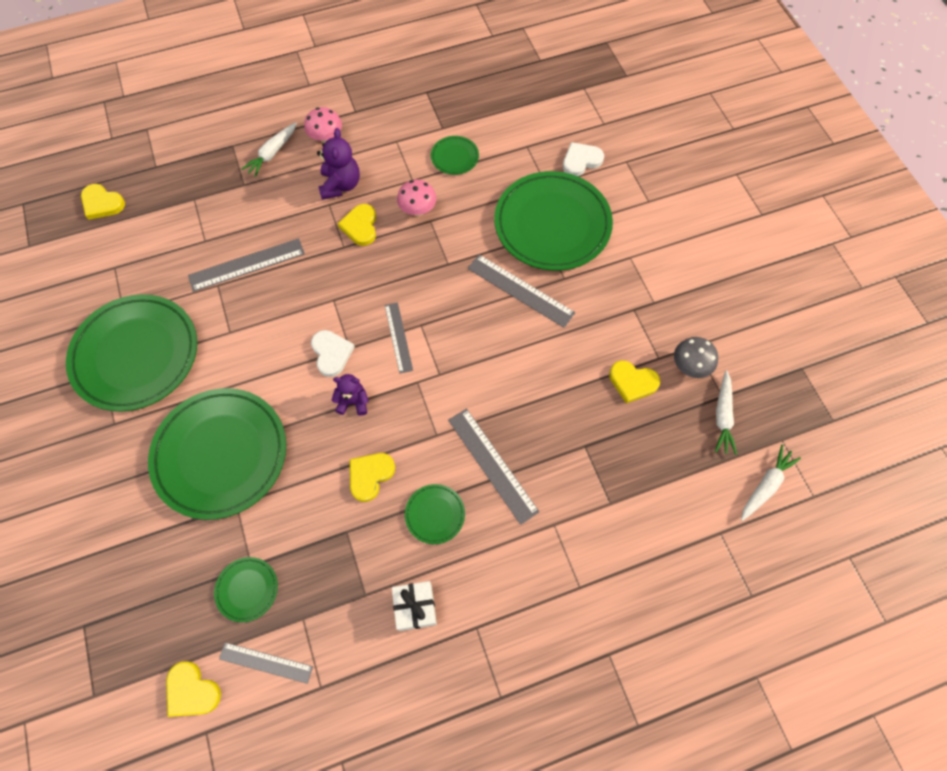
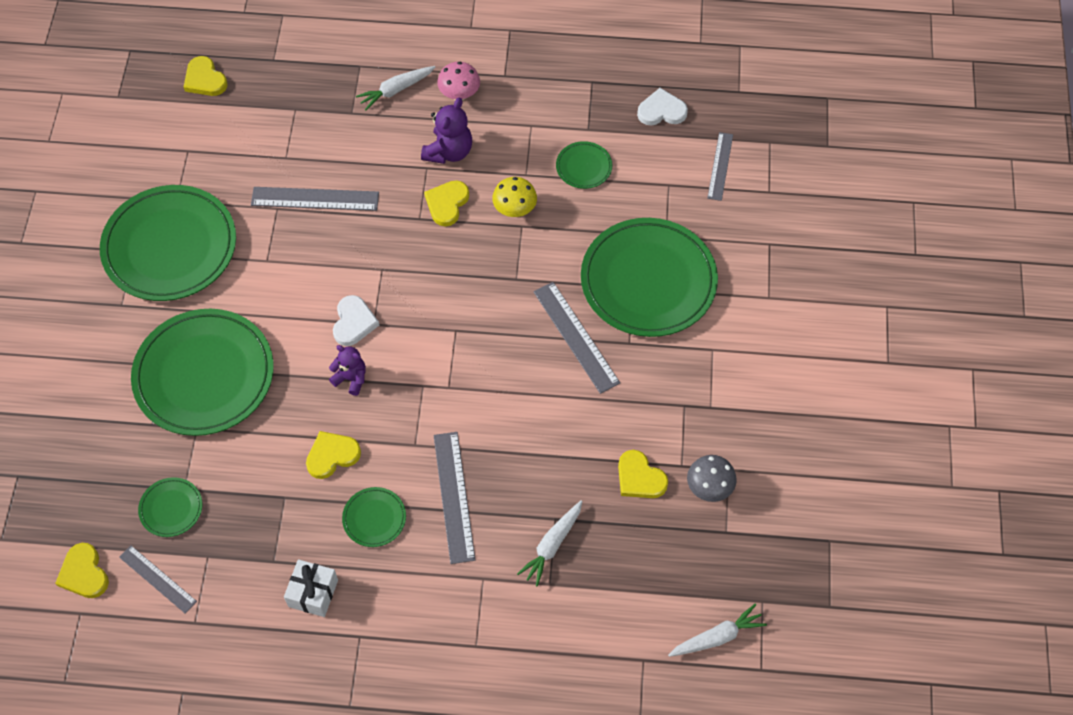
camera: 25 degrees right, 5 degrees down
grey ruler [385,302,413,374] -> grey ruler moved to [707,132,733,201]
pink mushroom [397,180,436,216] -> yellow mushroom [492,177,537,217]
white heart [563,142,604,176] -> white heart moved to [637,88,688,126]
white carrot [715,370,737,455] -> white carrot moved to [517,500,582,587]

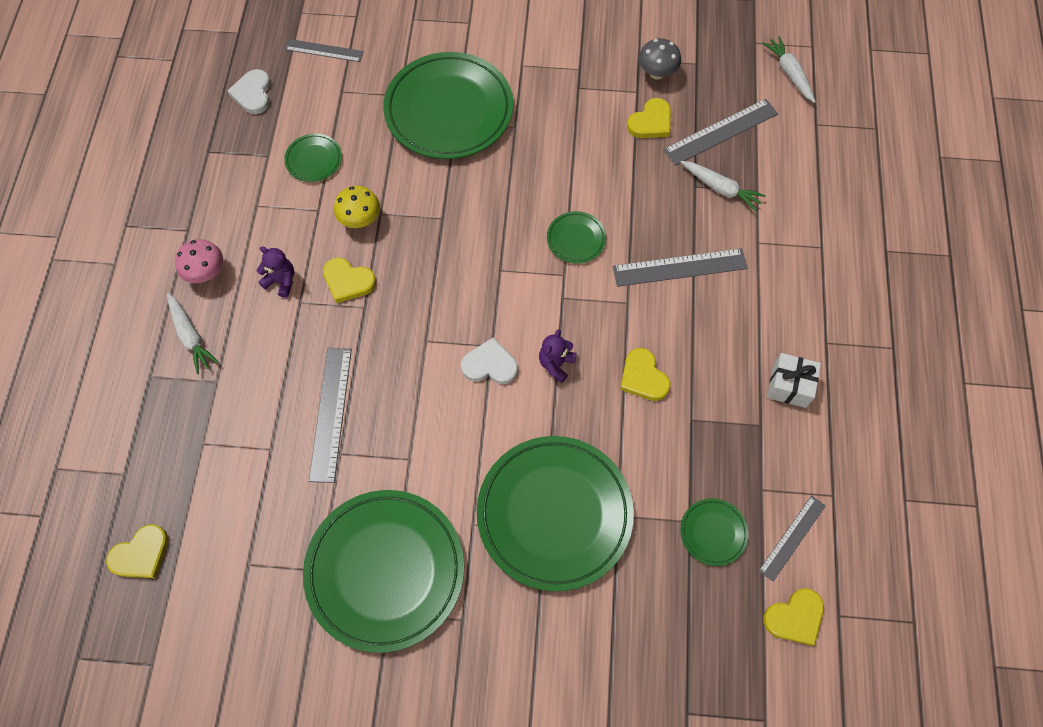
camera: 90 degrees left, 5 degrees up
green plate [342,487,406,547] -> green plate moved to [547,211,606,264]
purple teddy bear [421,98,472,164] -> purple teddy bear [257,246,294,298], size x0.66
grey ruler [534,282,620,394] -> grey ruler moved to [663,99,778,166]

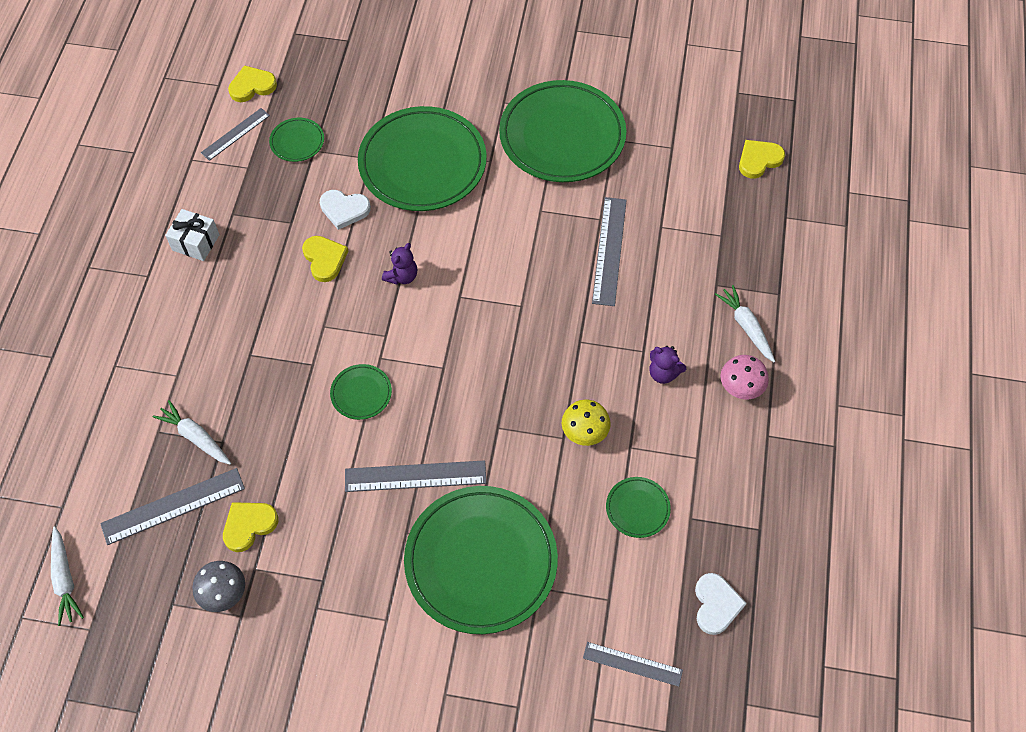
camera: 175 degrees left, 5 degrees down
yellow heart [323,258,376,303] -> none
white heart [461,337,518,384] -> white heart moved to [320,190,371,230]
grey ruler [613,248,748,287] -> grey ruler moved to [345,460,486,492]

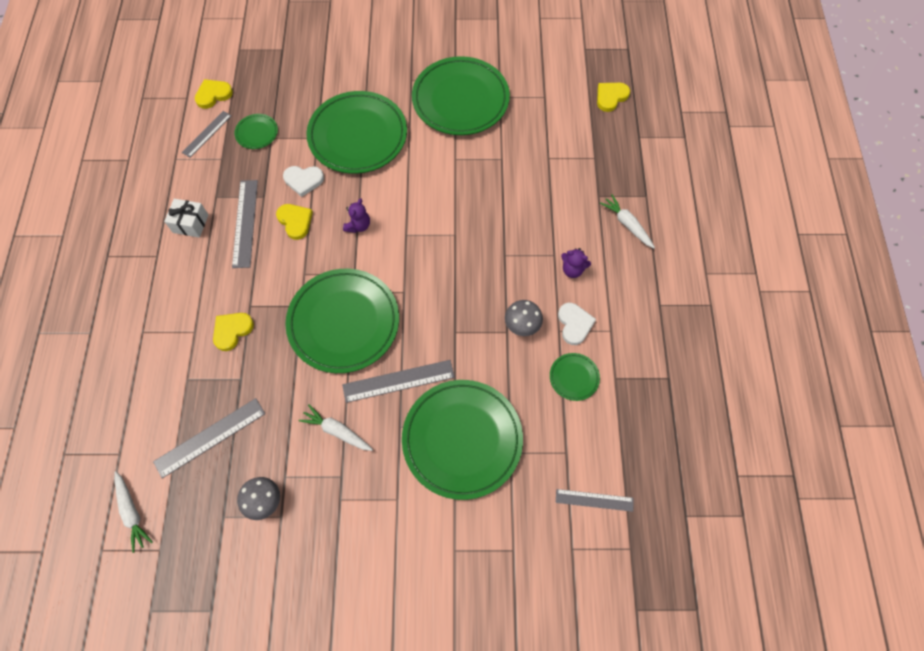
camera: 10 degrees left, 5 degrees up
white carrot [153,400,231,465] -> white carrot moved to [298,404,373,451]
yellow heart [223,502,279,552] -> yellow heart moved to [213,313,254,351]
green plate [330,364,392,420] -> green plate [285,269,399,373], size x2.32
yellow mushroom [562,399,610,446] -> grey mushroom [505,300,543,336]
grey ruler [592,197,627,306] -> grey ruler moved to [232,180,258,268]
white heart [695,573,747,635] -> white heart moved to [558,303,596,345]
pink mushroom [720,355,769,399] -> none

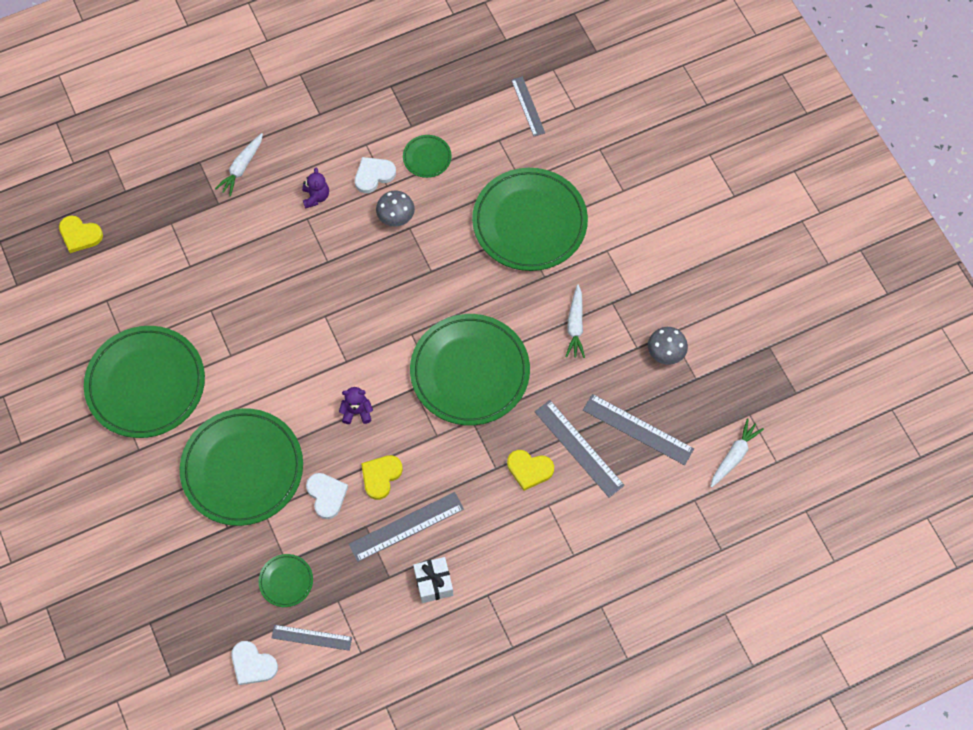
camera: 115 degrees left, 0 degrees up
yellow heart [195,79,233,109] -> white heart [231,641,278,685]
grey ruler [342,360,455,403] -> grey ruler moved to [535,400,625,498]

